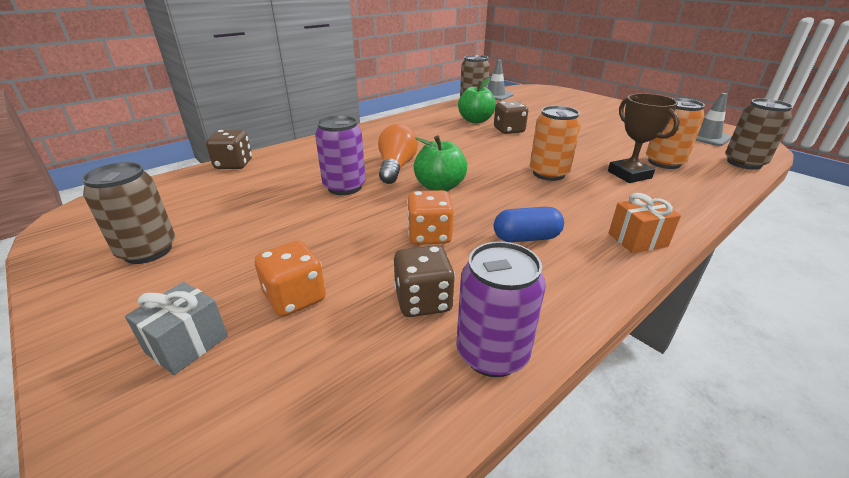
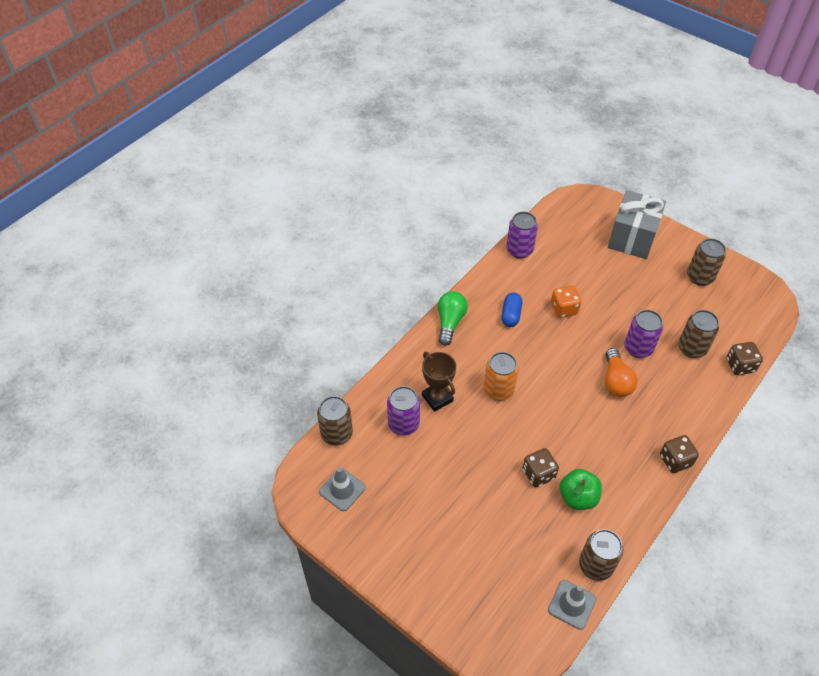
camera: 170 degrees right, 20 degrees up
grey gift [125,282,228,375] -> grey gift [608,190,666,259], size x2.06
orange dice [255,241,326,317] -> none
brown dice [394,245,455,317] -> brown dice moved to [660,435,699,473]
green apple [414,135,467,191] -> none
blue capsule [494,207,564,242] -> blue capsule turned 60 degrees counterclockwise [501,293,522,327]
orange gift [609,193,681,253] -> green light bulb [438,291,468,346]
orange can [646,98,705,169] -> purple can [387,386,420,436]
none -> brown can [678,310,719,358]

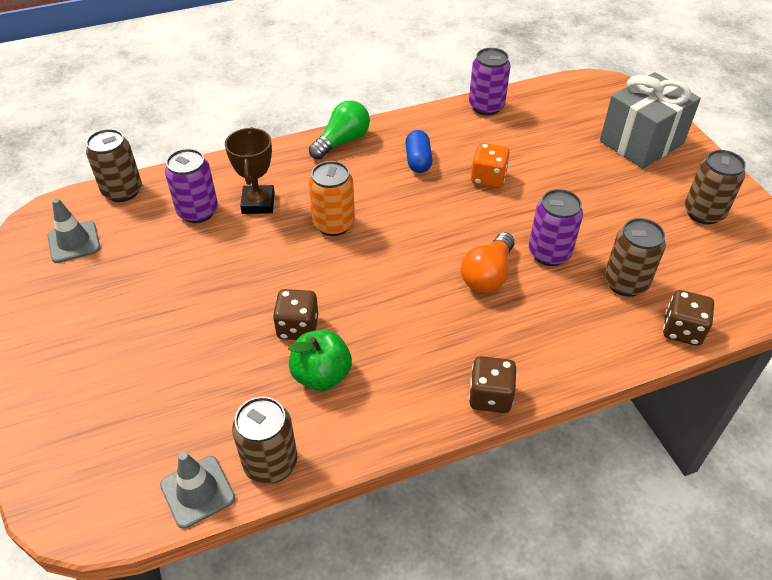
camera: 30 degrees right, 5 degrees down
blue capsule [501,293,522,327] -> blue capsule turned 45 degrees counterclockwise [405,130,433,173]

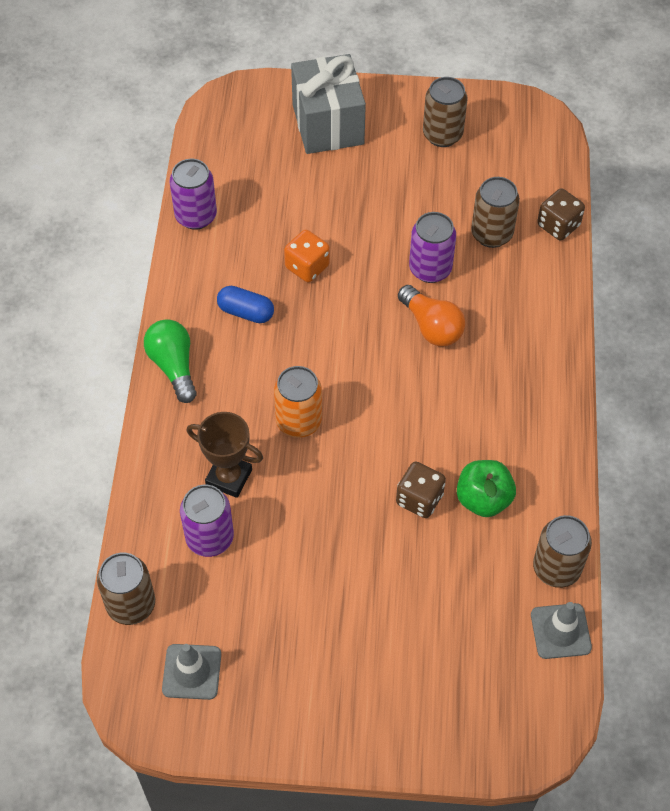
camera: 65 degrees left, 10 degrees up
brown dice [469,356,517,413] -> none

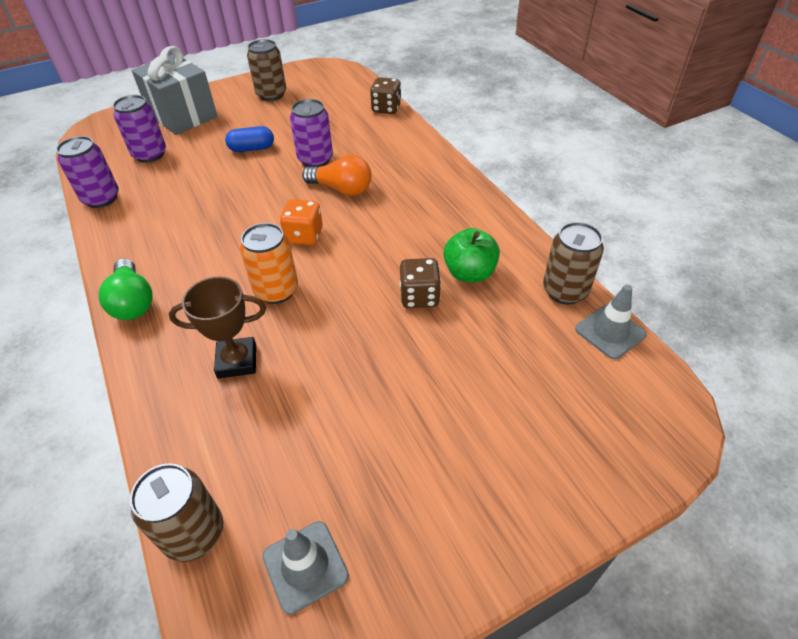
camera: 30 degrees left, 10 degrees down
green light bulb [144,319,197,403] -> green light bulb turned 150 degrees counterclockwise [99,258,152,320]
purple can [180,485,234,557] -> purple can moved to [113,95,166,163]
blue capsule [217,286,274,323] -> blue capsule moved to [225,126,274,152]
orange dice [284,230,330,282] -> orange dice moved to [280,199,323,245]
brown can [471,177,520,248] -> none

